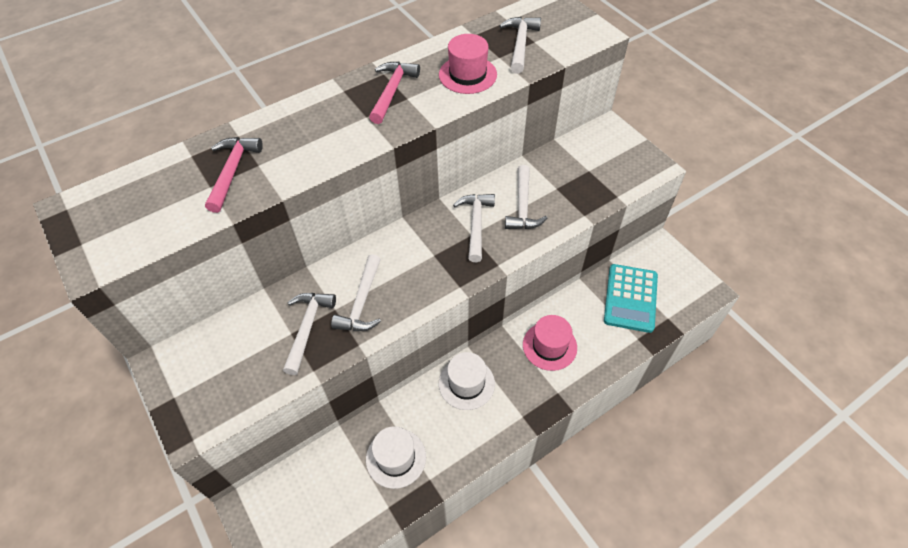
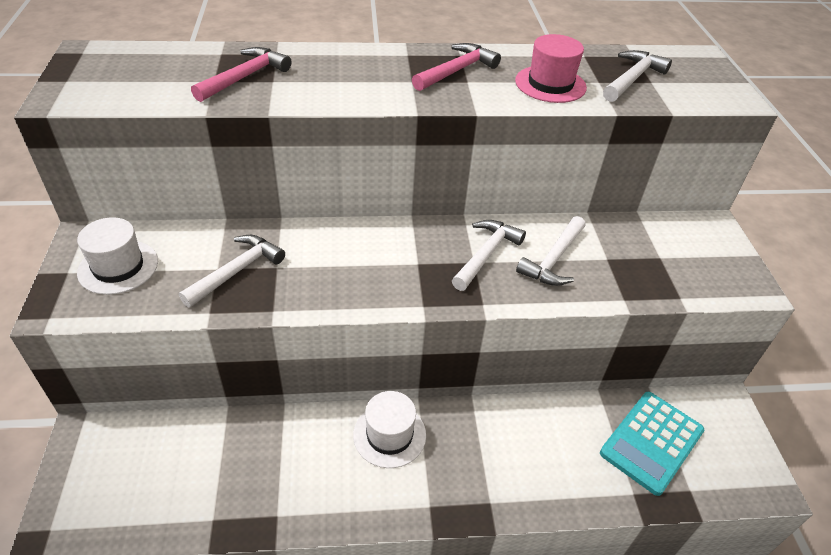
camera: 25 degrees right, 10 degrees down
white hammer [331,254,381,331] -> none
white hat [366,426,426,489] -> white hat moved to [77,217,158,295]
pink hat [523,315,577,371] -> none

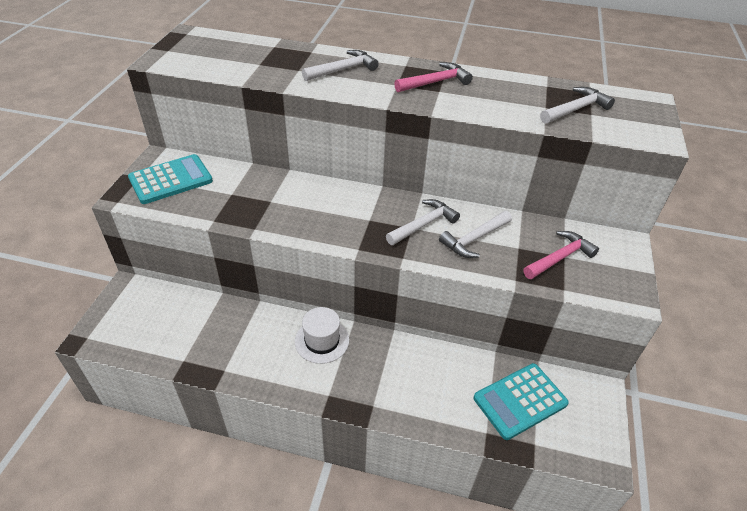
camera: 20 degrees right, 0 degrees up
white hat [77,217,158,295] -> turquoise calculator [128,154,213,204]
white hammer [179,235,285,307] -> white hammer moved to [302,50,379,81]
pink hammer [191,47,291,102] -> pink hammer moved to [523,231,599,279]
pink hat [515,34,587,103] -> none

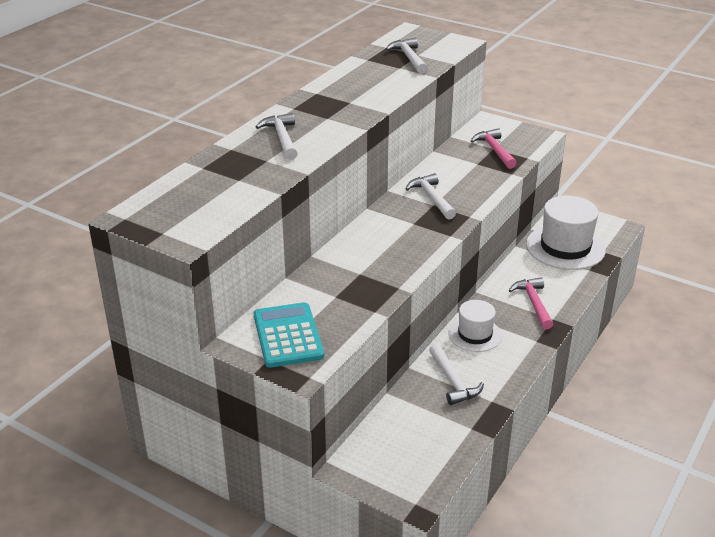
camera: 70 degrees left, 10 degrees down
pink hammer [394,62,473,92] -> pink hammer moved to [509,277,553,330]
white hammer [439,211,512,258] -> white hammer moved to [429,344,484,405]
turquoise calculator [473,363,569,440] -> white hat [526,196,606,270]

